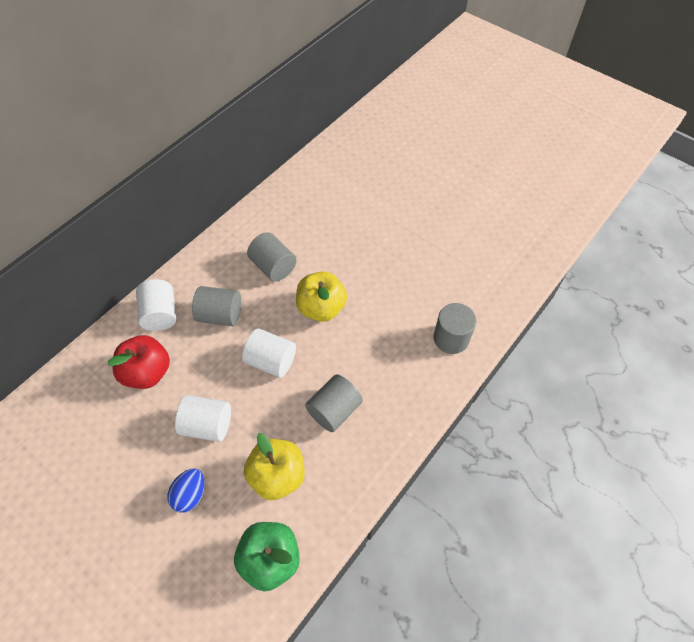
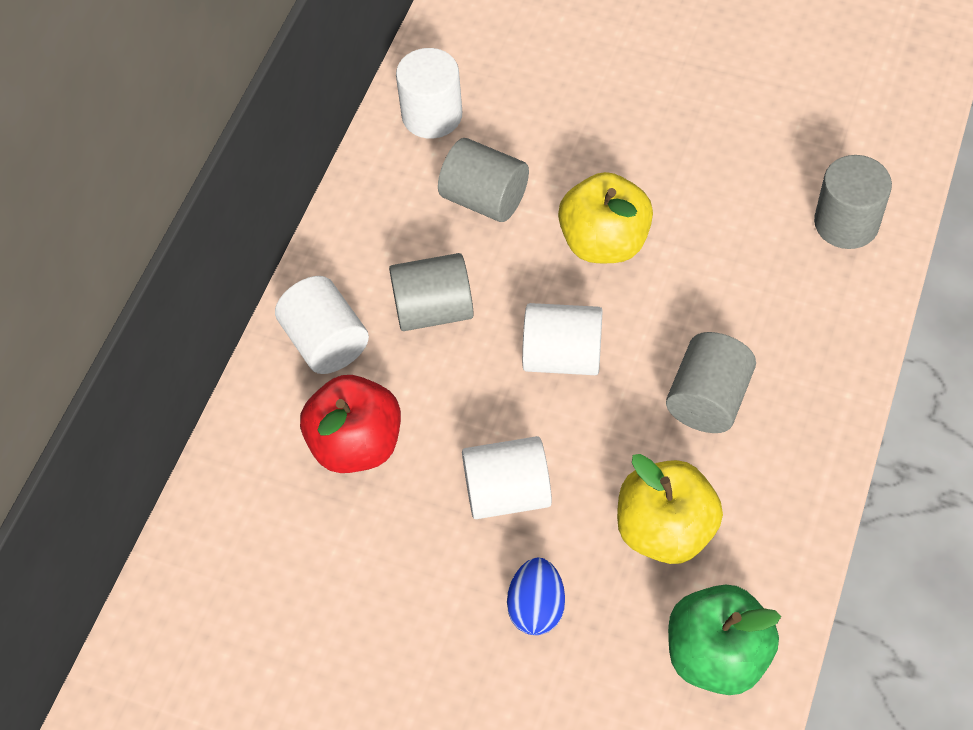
camera: 15 degrees left, 0 degrees up
none -> white cylinder [396,48,462,139]

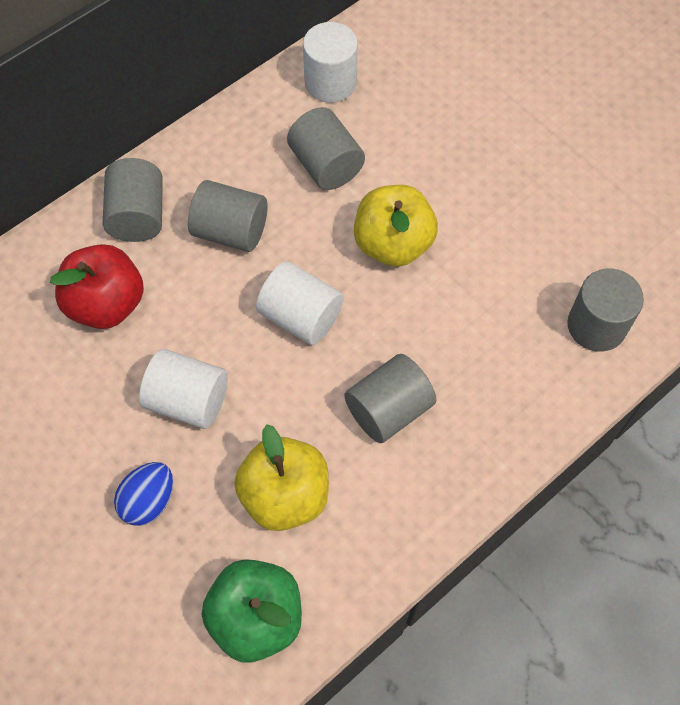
camera: 25 degrees right, 5 degrees up
white cylinder [275,276,369,374] -> grey cylinder [103,158,163,242]

